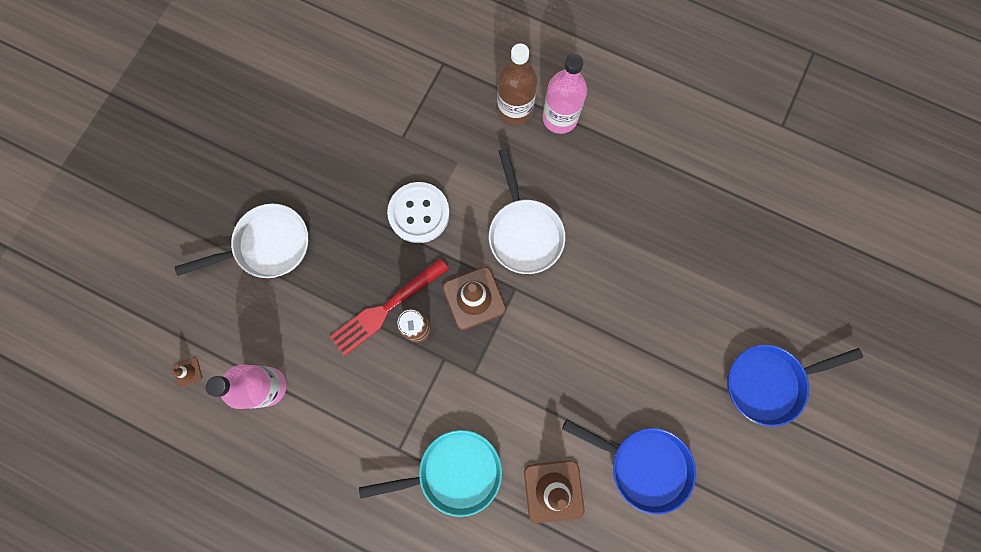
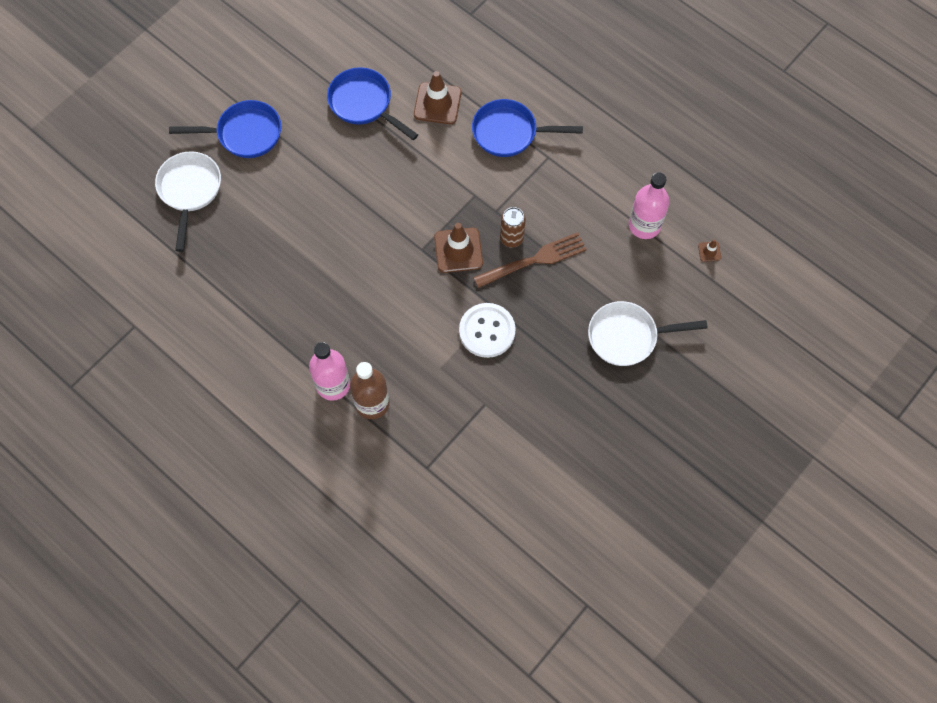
camera: 165 degrees left, 10 degrees down
red fork [330,258,449,356] -> brown fork [473,232,587,288]
turquoise pan [359,430,502,517] -> blue pan [472,99,583,157]
white pan [489,148,565,274] -> white pan moved to [155,151,221,252]

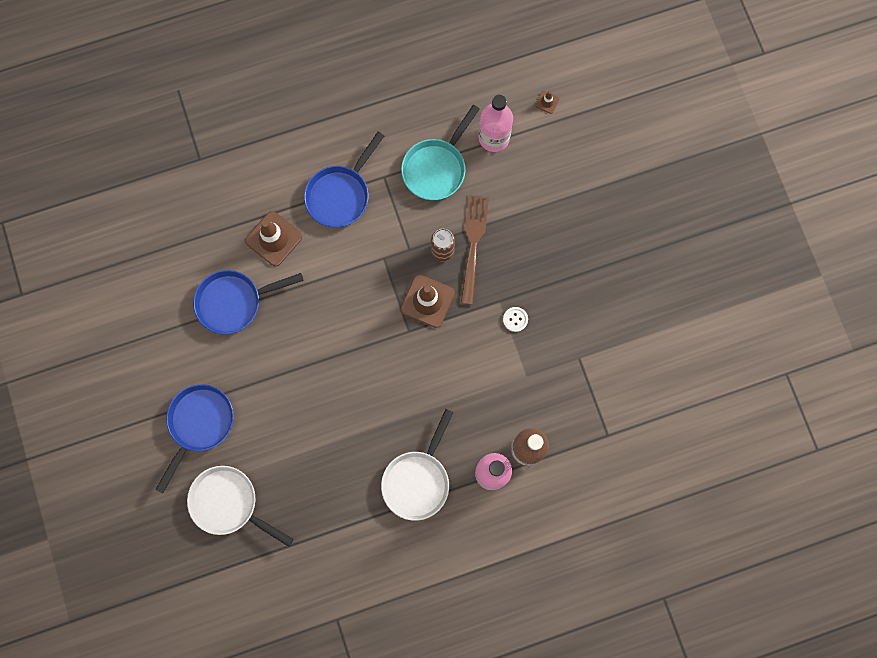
camera: 60 degrees left, 10 degrees up
white button [459,303,516,358] -> white button [503,307,528,332], size x0.47
white pan [588,301,707,366] -> white pan moved to [381,409,454,521]
none -> turquoise pan [401,105,480,200]

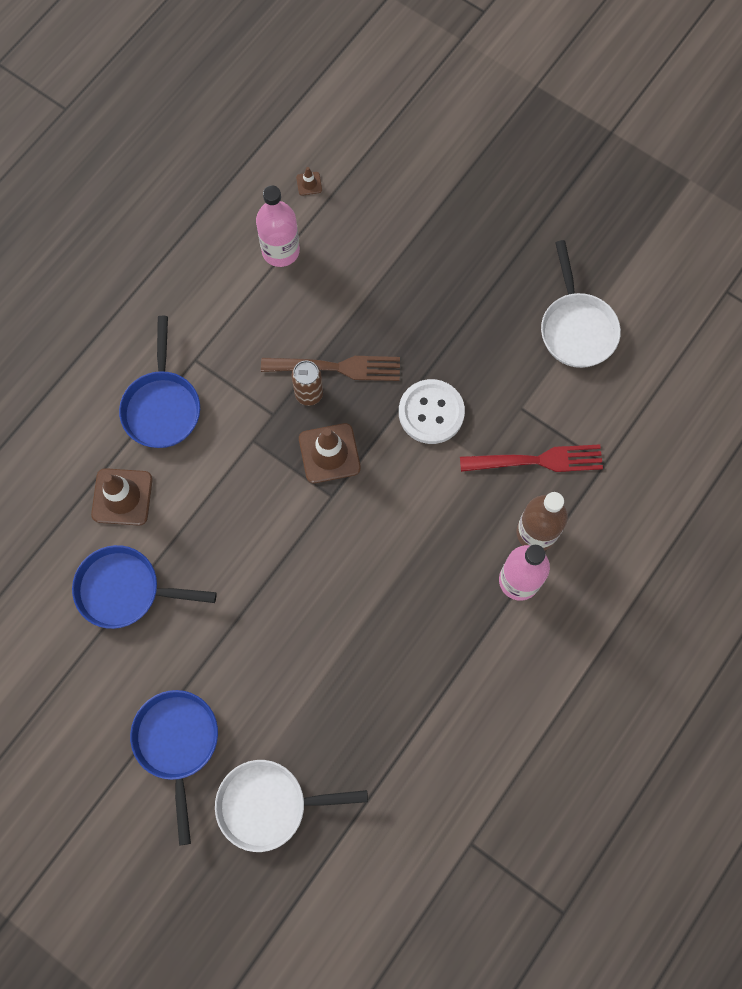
camera: 35 degrees left, 5 degrees down
blue pan [193,270,304,334] -> blue pan turned 60 degrees clockwise [72,545,217,629]
white pan [381,409,454,521] -> white pan moved to [541,240,621,368]
turquoise pan [401,105,480,200] -> none
brown fork [461,195,489,305] -> brown fork turned 120 degrees clockwise [261,356,400,381]
white button [503,307,528,332] -> white button [399,379,465,444], size x2.15
none -> red fork [460,444,603,472]

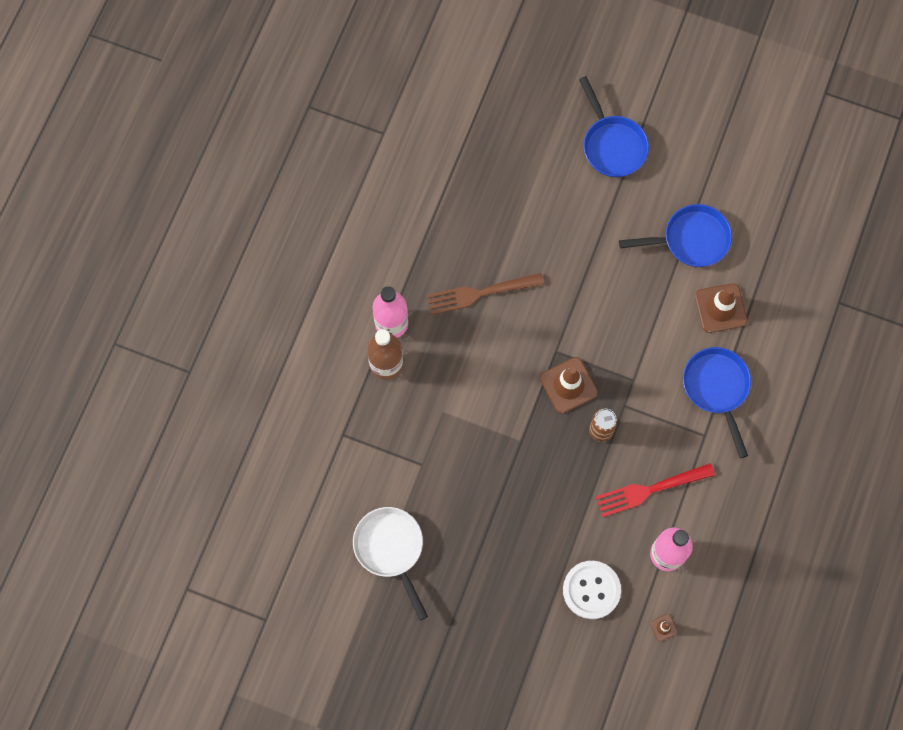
camera: 165 degrees right, 0 degrees up
white pan [215,760,368,852] -> none
brown fork [261,356,400,381] -> brown fork moved to [427,273,544,315]
white button [399,379,465,444] -> white button moved to [563,561,621,619]
red fork [460,444,603,472] -> red fork moved to [596,463,715,517]

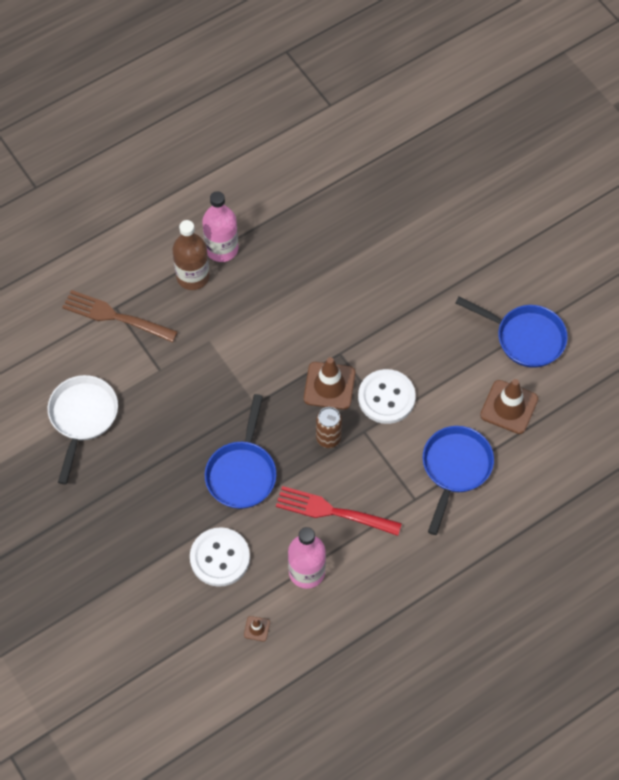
camera: 35 degrees right, 10 degrees down
brown fork [427,273,544,315] -> brown fork moved to [62,290,178,342]
blue pan [579,76,649,177] -> blue pan moved to [205,394,277,509]
none -> white button [358,369,416,424]

